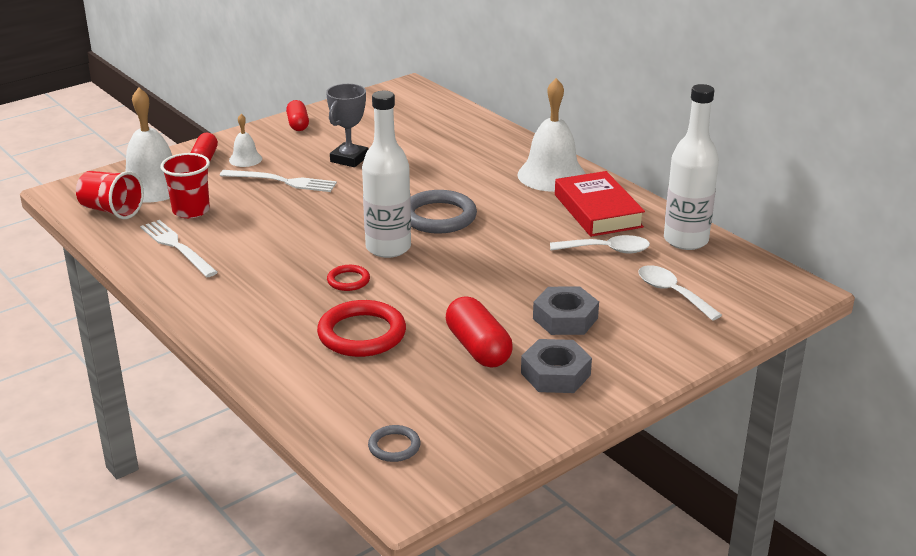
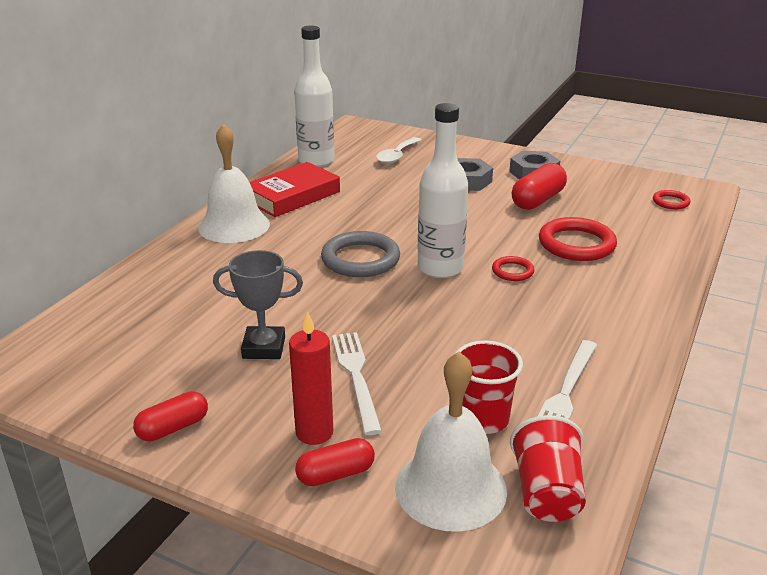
camera: 115 degrees left, 0 degrees up
white bell [229,114,262,167] -> red candle [289,311,333,445]
grey ring [368,425,421,462] -> red ring [653,190,691,209]
white spoon [550,235,650,254] -> none

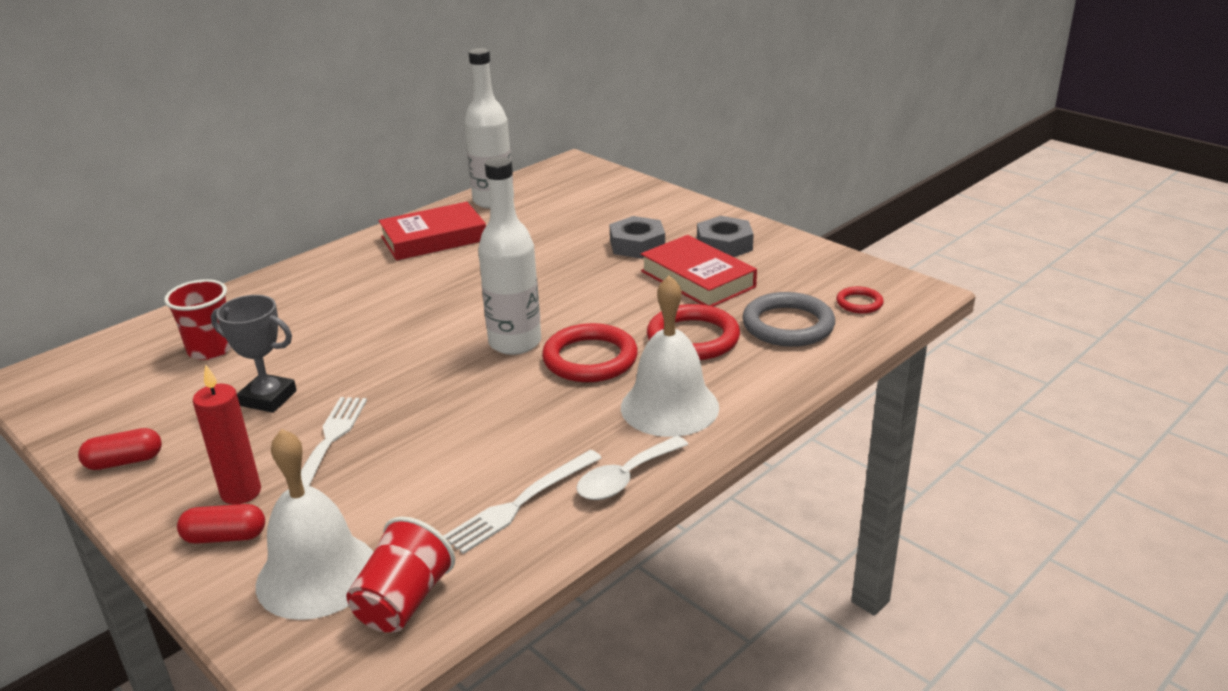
camera: 20 degrees right, 0 degrees up
white bell [198,124,270,243] -> white bell moved to [621,275,719,437]
grey ring [321,231,400,277] -> grey ring moved to [742,292,835,347]
white spoon [376,137,421,164] -> white spoon moved to [577,436,688,500]
red cup [455,340,523,434] -> red cup moved to [164,279,232,360]
red ring [492,256,534,281] -> red ring [542,323,638,382], size x1.92
red capsule [512,163,567,210] -> red book [641,235,757,307]

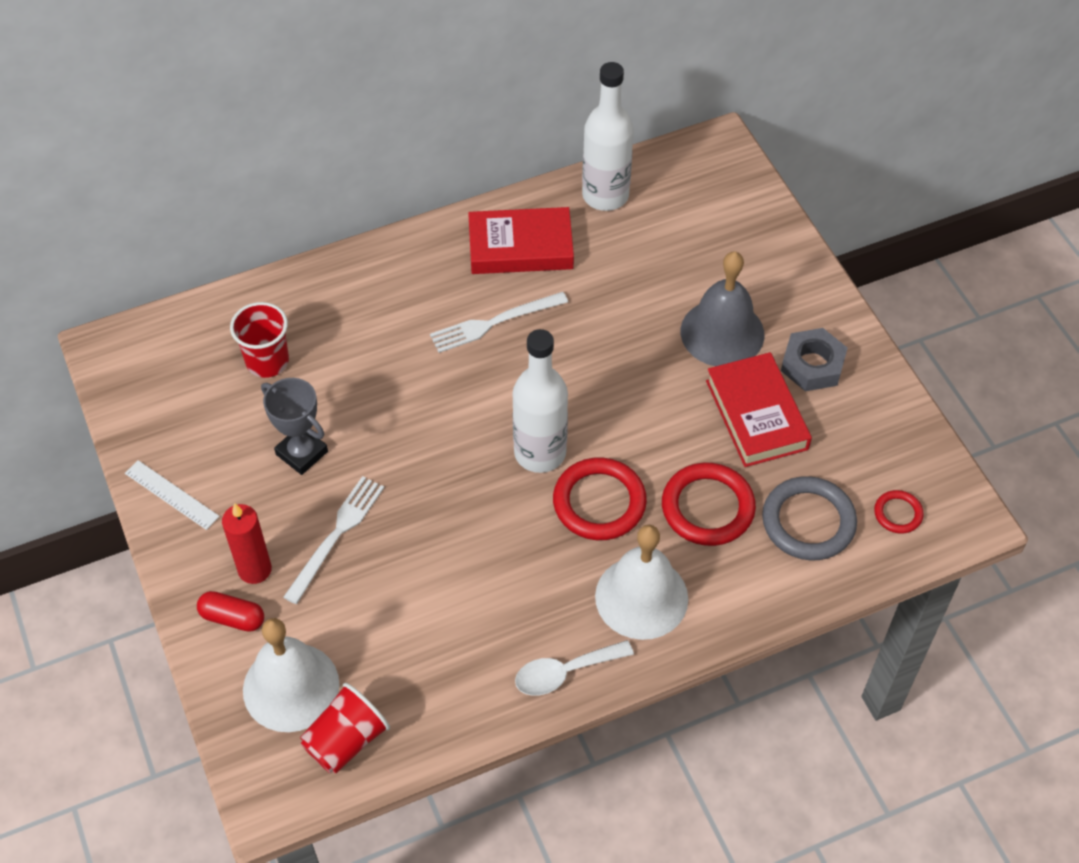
camera: 20 degrees right, 25 degrees up
red capsule [78,428,162,470] -> white ruler [125,460,220,530]
white fork [444,450,602,554] -> white fork moved to [430,292,568,353]
grey nut [609,216,665,259] -> grey bell [681,251,764,366]

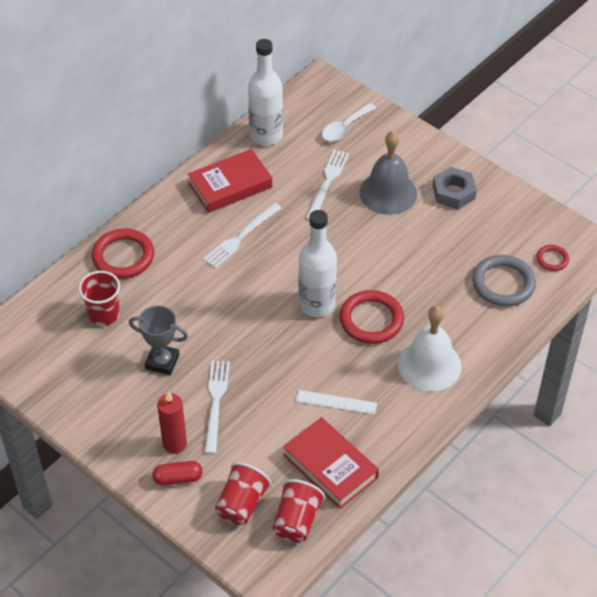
camera: 25 degrees left, 5 degrees down
white ruler [125,460,220,530] -> white ruler moved to [296,390,377,415]
white bell [243,618,339,732] -> red cup [215,462,272,525]
white spoon [515,640,634,696] -> white spoon moved to [322,103,376,142]
red ring [662,463,756,546] -> red ring moved to [92,229,154,279]
red book [706,352,812,467] -> red book moved to [283,417,379,509]
none -> white fork [306,149,349,220]

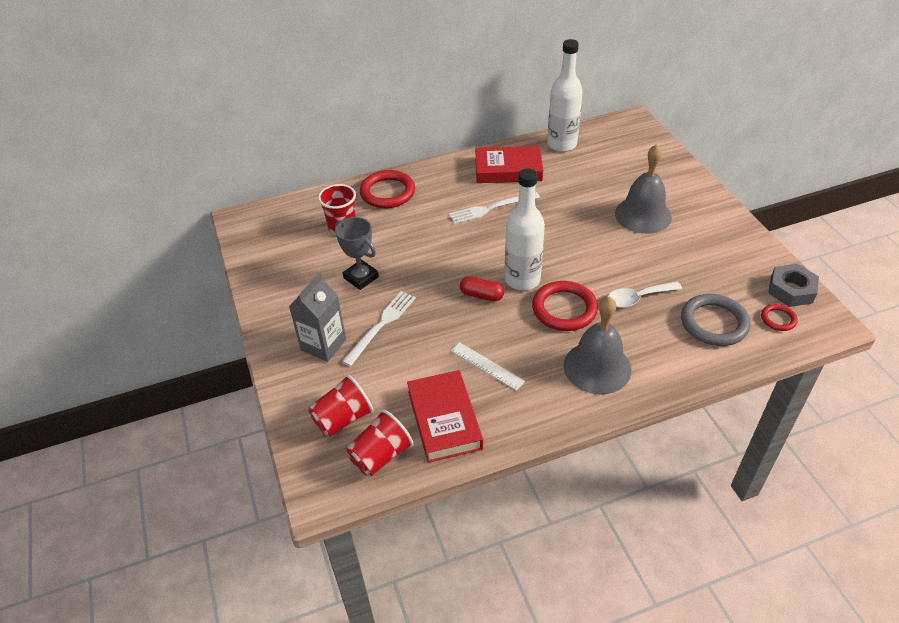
camera: 30 degrees right, 5 degrees down
red capsule [152,461,203,485] -> red capsule moved to [460,276,504,301]
red candle [157,391,187,454] -> grey carton [289,273,346,362]
white fork [306,149,349,220] -> none
white spoon [322,103,376,142] -> white spoon moved to [607,282,682,308]
white bell [398,306,462,391] -> grey bell [564,297,632,394]
grey nut [433,167,477,209] -> grey nut moved to [768,264,819,307]

